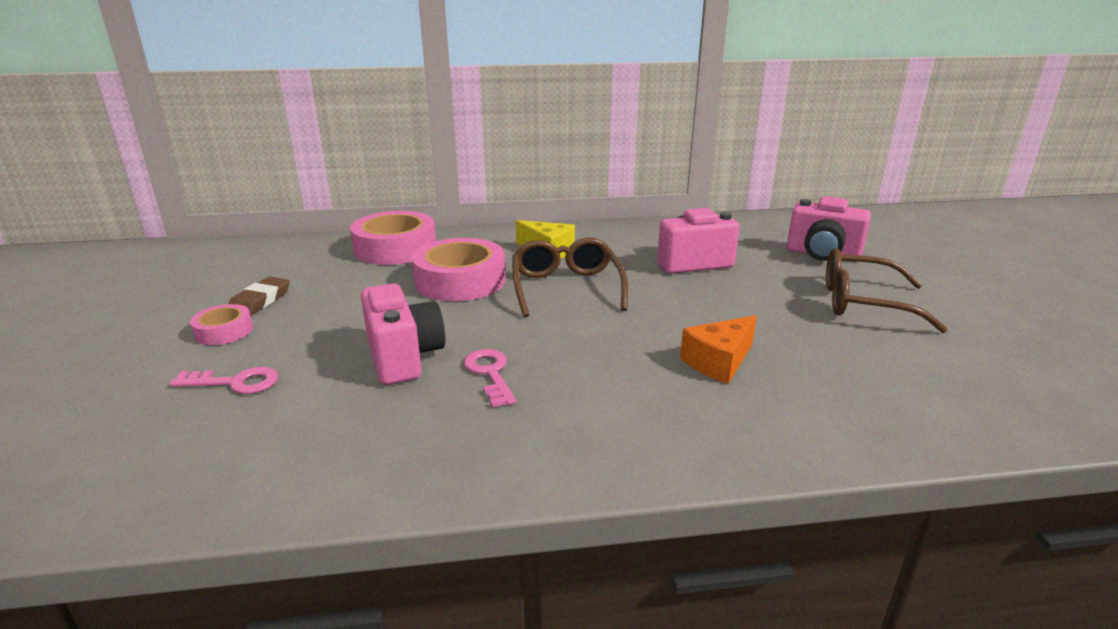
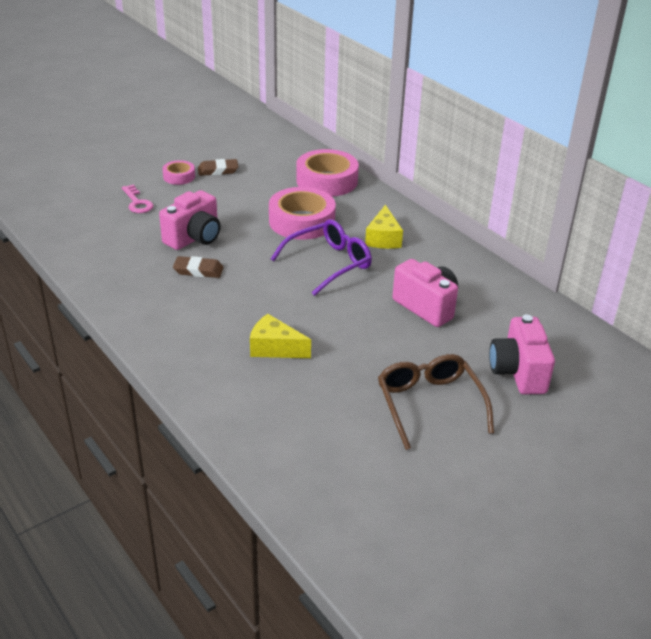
camera: 60 degrees right, 10 degrees up
pink key [464,349,517,407] -> brown eraser [173,256,224,278]
brown glasses [512,237,628,317] -> purple glasses [271,219,372,296]
orange cheese [680,315,757,384] -> yellow cheese [250,314,311,358]

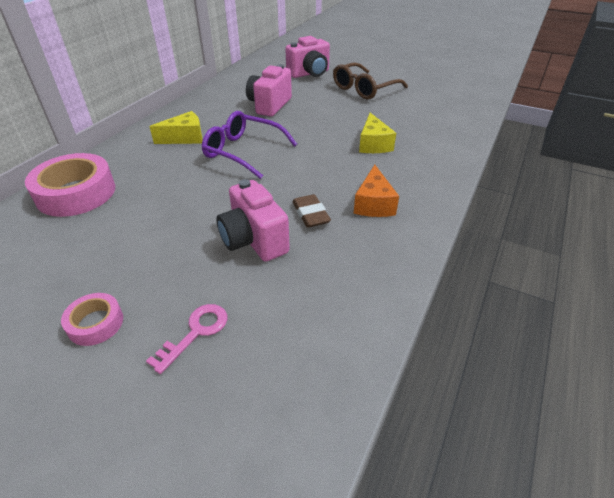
camera: 115 degrees left, 5 degrees up
pink camera [159,190,221,250] -> pink camera turned 135 degrees counterclockwise [216,179,290,262]
brown eraser [198,159,239,176] -> none
pink tape [269,187,336,240] -> none
none -> orange cheese [354,165,399,217]

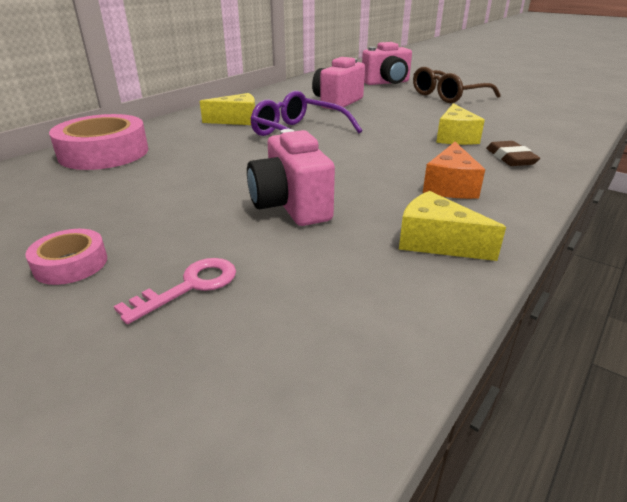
camera: 10 degrees right, 10 degrees down
brown eraser [292,194,331,228] -> brown eraser moved to [486,141,540,166]
none -> yellow cheese [399,191,506,261]

